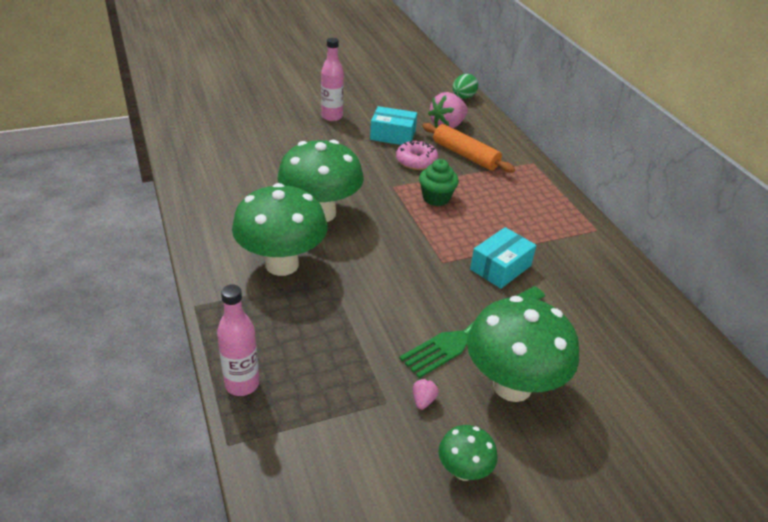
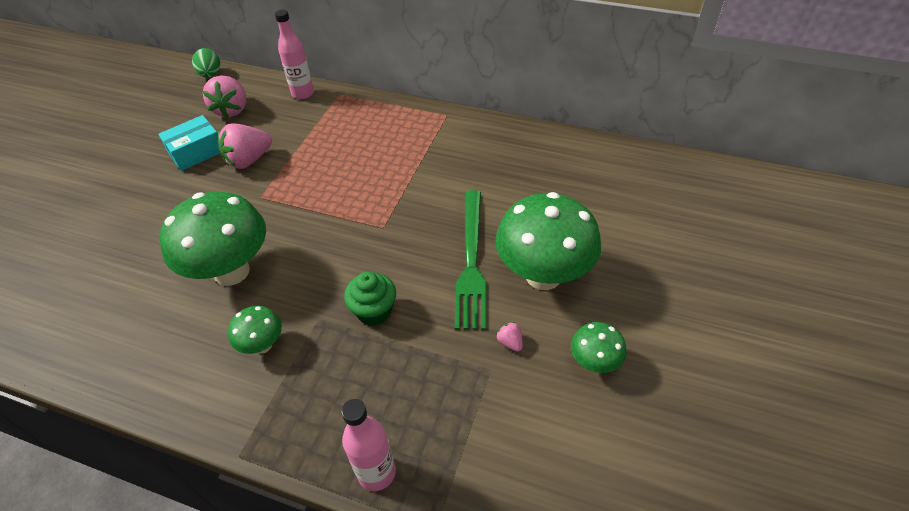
camera: 45 degrees left, 10 degrees up
green mushroom [232,183,327,276] -> green mushroom [228,306,282,354], size x0.48
pink bottle [321,38,344,121] -> pink bottle moved to [275,9,314,99]
pink donut [396,140,438,170] -> pink strawberry [218,123,272,169]
green cupcake [419,159,459,206] -> green cupcake moved to [344,272,396,326]
orange rolling pin [422,123,515,173] -> none
turquoise box [470,227,536,289] -> none

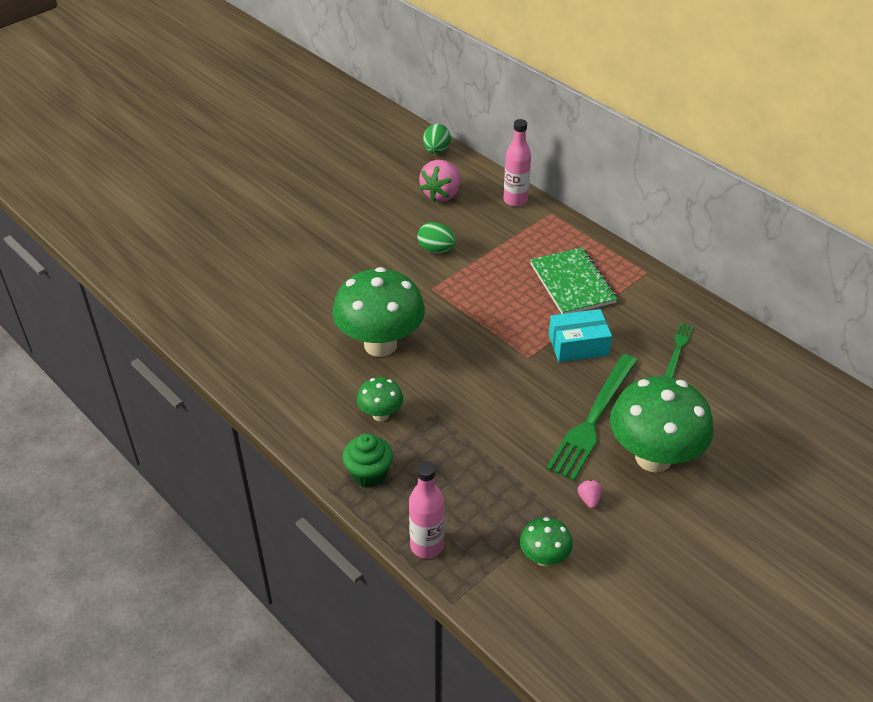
camera: 25 degrees right, 5 degrees down
turquoise box [158,115,220,171] -> turquoise box moved to [549,309,612,362]
pink strawberry [218,123,272,169] -> green egg [417,222,456,253]
green cupcake [344,272,396,326] -> green cupcake moved to [342,433,393,488]
green mushroom [571,322,627,373] -> green mushroom moved to [520,517,573,566]
none -> green notebook [530,248,617,314]
none -> green fork [665,323,693,378]

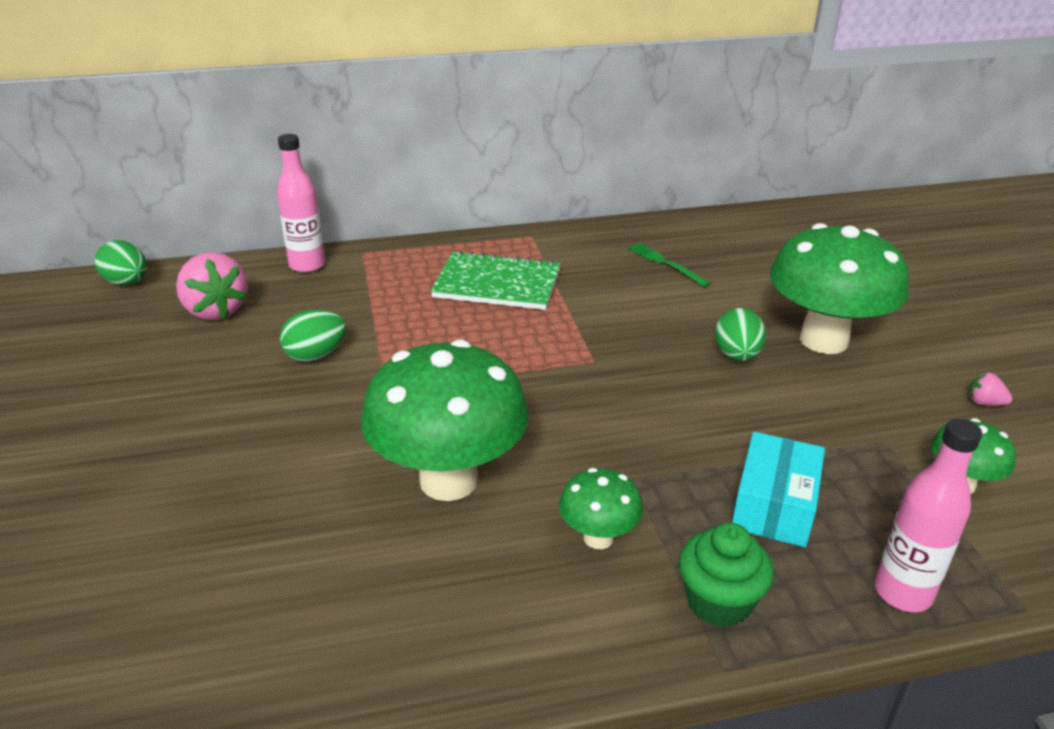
camera: 60 degrees left, 10 degrees down
green fork [546,354,638,481] -> green egg [715,308,766,361]
turquoise box [549,309,612,362] -> turquoise box moved to [732,432,825,547]
pink strawberry [578,480,602,509] -> pink strawberry moved to [969,373,1013,406]

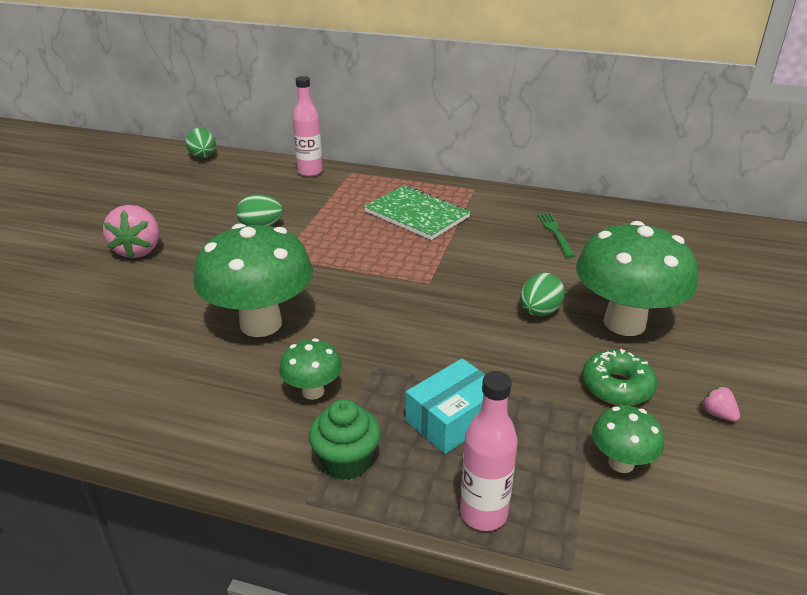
camera: 30 degrees right, 0 degrees up
pink strawberry [176,252,248,320] -> pink strawberry moved to [103,205,159,259]
none -> green donut [582,349,657,406]

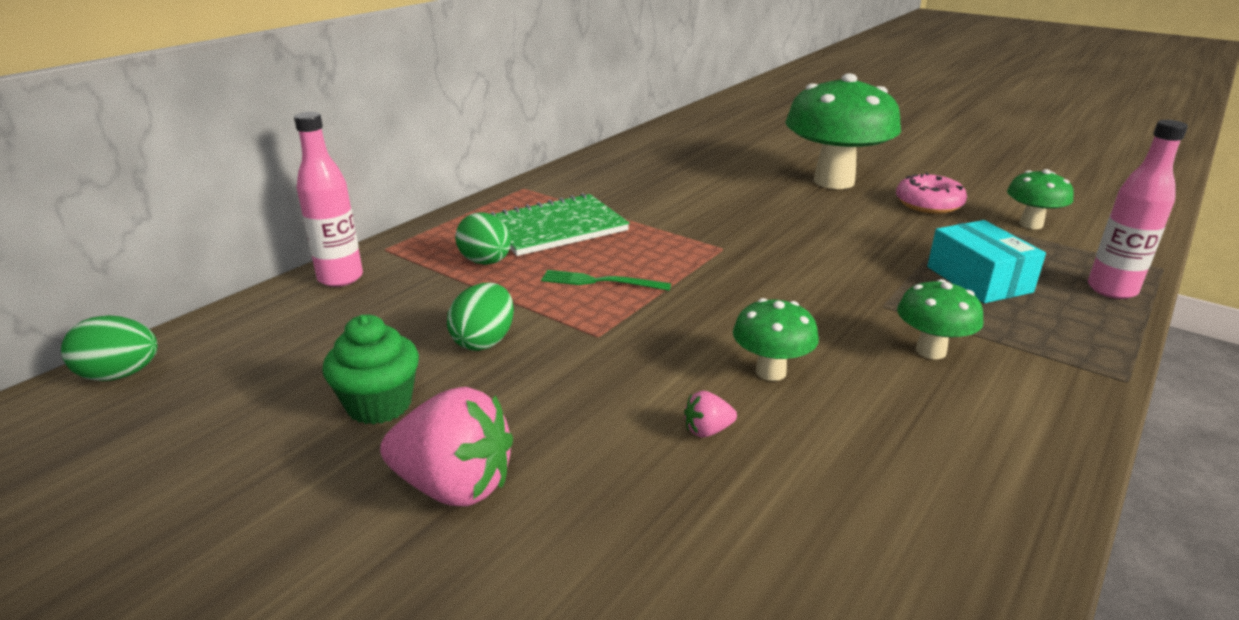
camera: 70 degrees left, 5 degrees down
green mushroom [193,223,313,337] -> green mushroom [733,298,819,381], size x0.48
green cupcake [309,399,381,480] -> green cupcake moved to [322,315,419,425]
green egg [520,272,565,316] -> green egg moved to [455,212,511,265]
green fork [538,213,575,258] -> green fork moved to [541,270,671,291]
green donut [582,349,657,406] -> pink donut [896,172,967,214]
pink strawberry [702,387,740,421] -> pink strawberry moved to [684,391,737,437]

